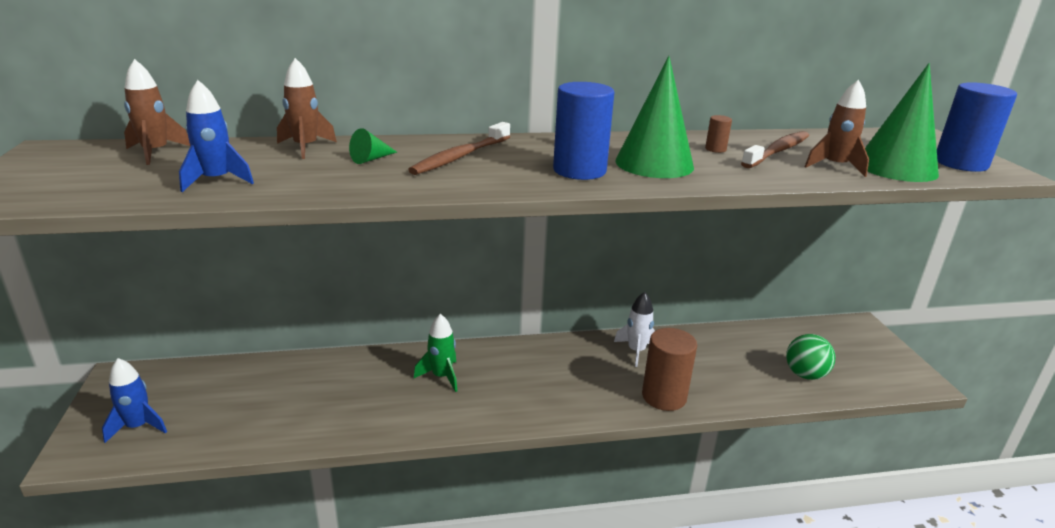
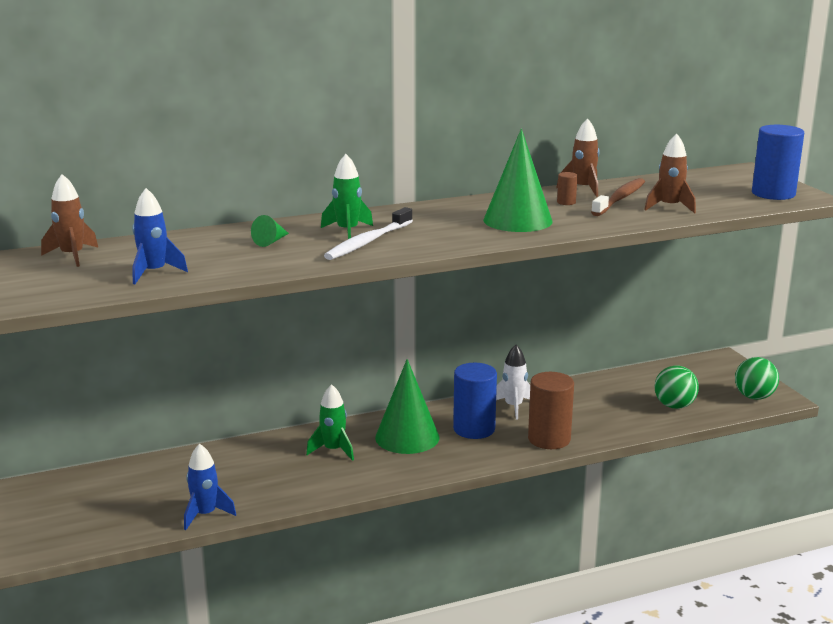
camera: 10 degrees left, 5 degrees down
blue rocket [102,358,167,443] -> blue rocket moved to [184,443,236,530]
brown rocket [277,58,337,159] -> brown rocket moved to [556,118,600,197]
brown toothbrush [408,122,510,175] -> green rocket [321,154,373,239]
blue cylinder [553,82,614,180] -> blue cylinder moved to [453,363,497,439]
green cone [865,63,939,182] -> green cone moved to [375,359,439,454]
none -> white toothbrush [324,207,413,260]
none -> green ball [735,357,779,400]

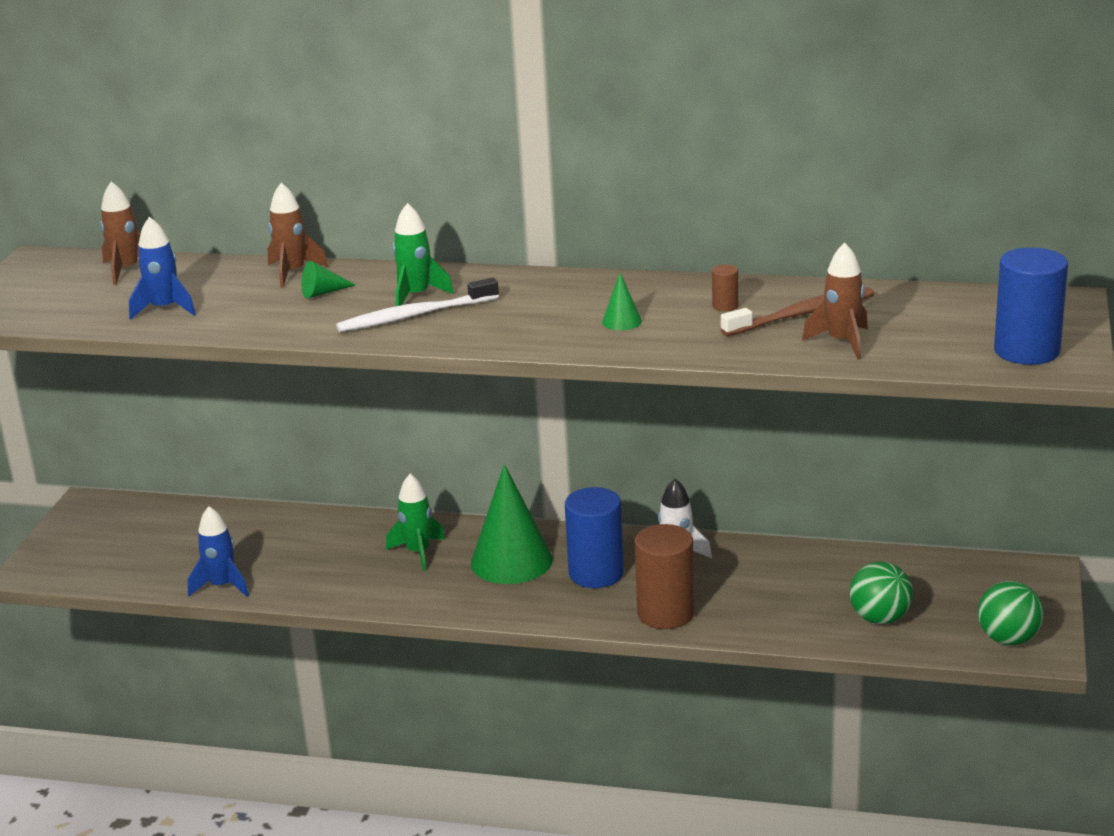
camera: 35 degrees right, 5 degrees up
green cone [483,129,553,232] -> green cone [602,273,642,330], size x0.43
brown rocket [556,118,600,197] -> brown rocket moved to [267,183,328,288]

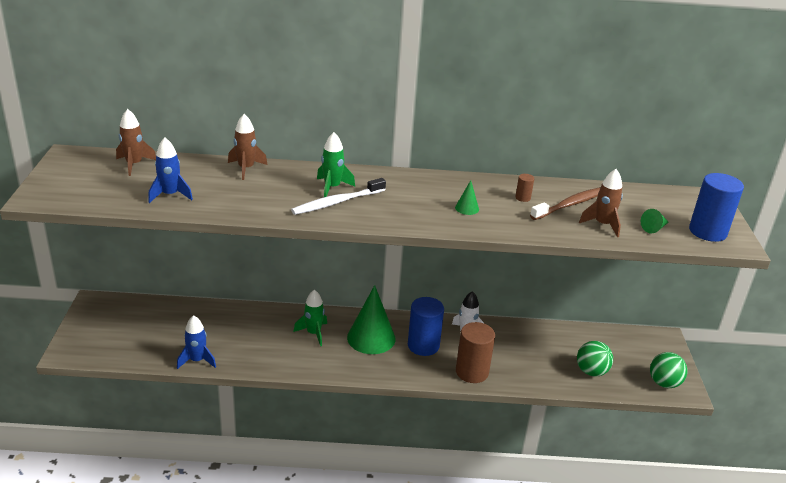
camera: 15 degrees left, 5 degrees up
green cone [301,261,355,299] -> green cone moved to [641,209,669,233]

